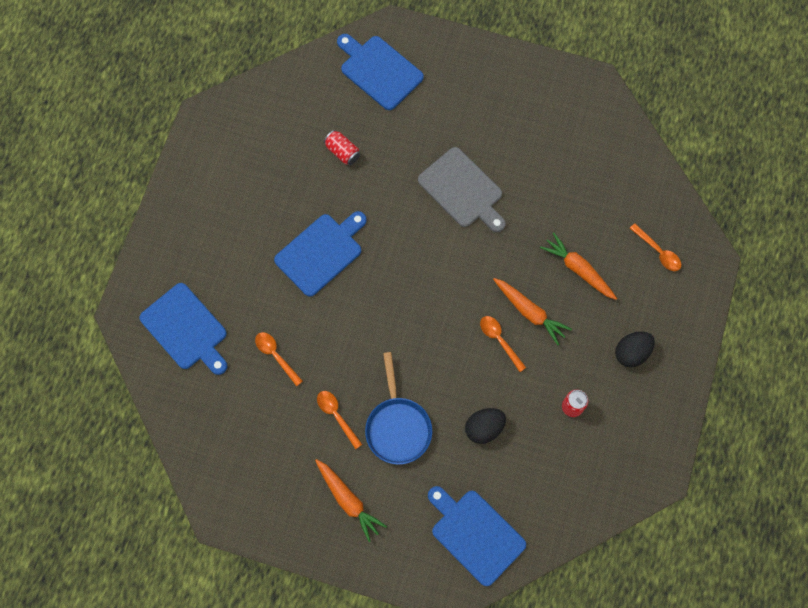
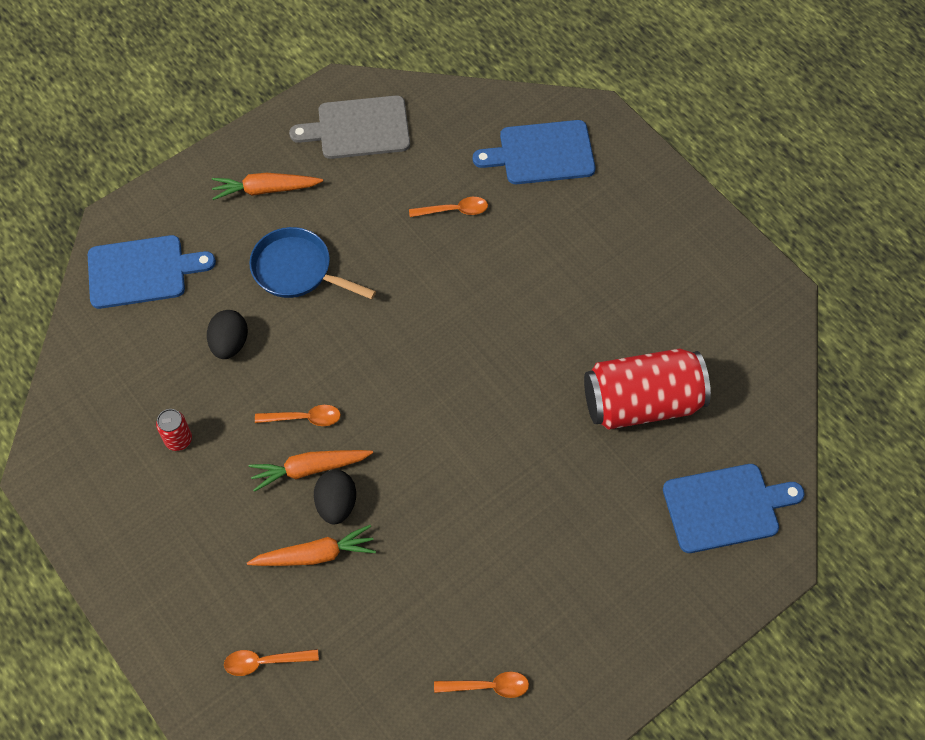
camera: 125 degrees right, 10 degrees down
blue cutting board [274,211,367,297] -> none
orange spoon [317,391,362,449] -> orange spoon moved to [434,671,529,698]
red can [324,130,360,165] -> red can [584,348,711,429], size x2.38
grey cutting board [418,147,506,232] -> grey cutting board moved to [289,95,410,159]
black egg [615,331,655,367] -> black egg moved to [314,470,356,525]

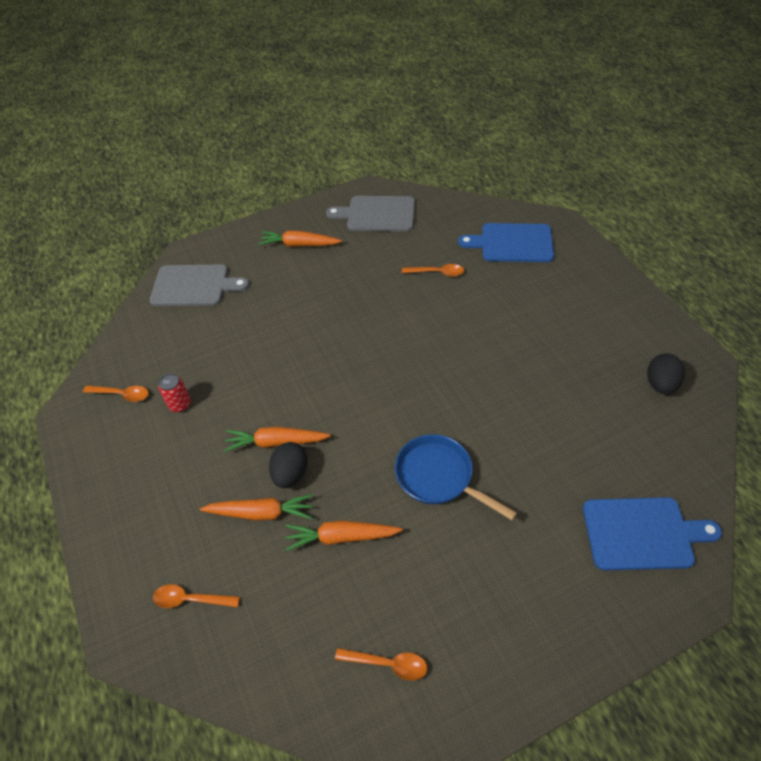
camera: 15 degrees right, 10 degrees down
blue cutting board [88,235,216,309] -> grey cutting board [149,265,249,306]
black egg [207,310,248,359] -> black egg moved to [647,354,685,395]
blue pan [249,227,376,299] -> blue pan moved to [395,434,517,520]
orange spoon [255,405,341,426] -> orange spoon moved to [83,386,149,402]
red can [584,348,711,429] -> none
none -> orange carrot [285,521,403,551]

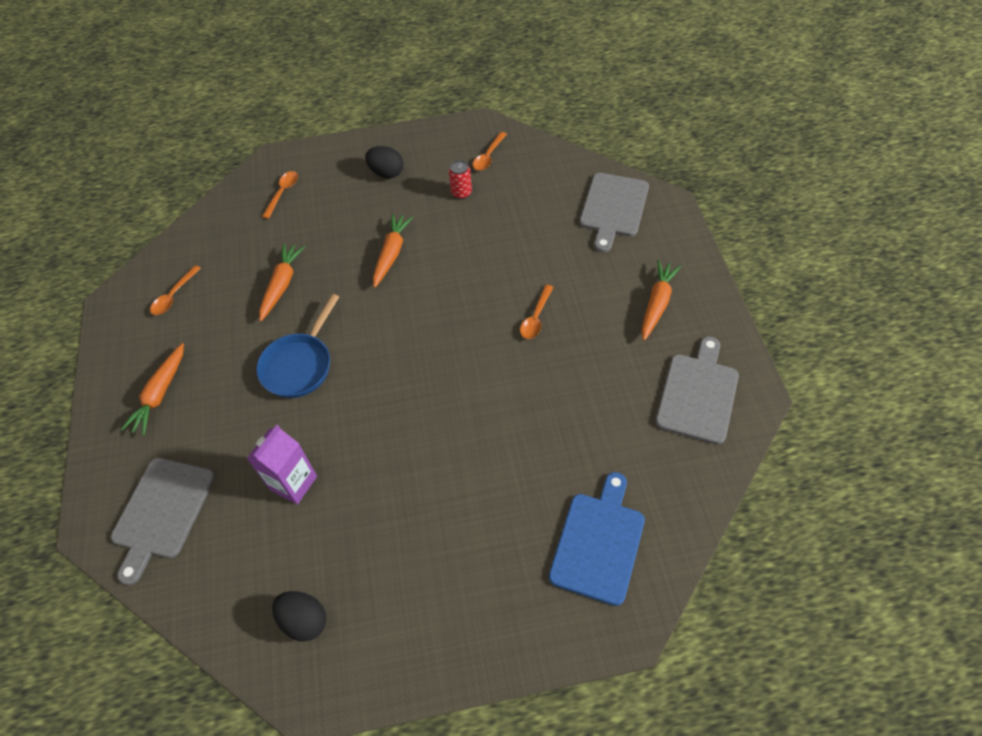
camera: 105 degrees right, 5 degrees up
orange carrot [200,494,313,521] -> orange carrot moved to [121,343,184,435]
black egg [269,442,308,488] -> black egg moved to [365,146,403,178]
blue pan [395,434,517,520] -> blue pan turned 150 degrees clockwise [256,294,339,398]
orange spoon [402,264,464,277] -> orange spoon moved to [520,285,553,339]
blue cutting board [583,497,722,570] -> grey cutting board [111,458,215,585]
none -> purple carton [247,425,317,504]

